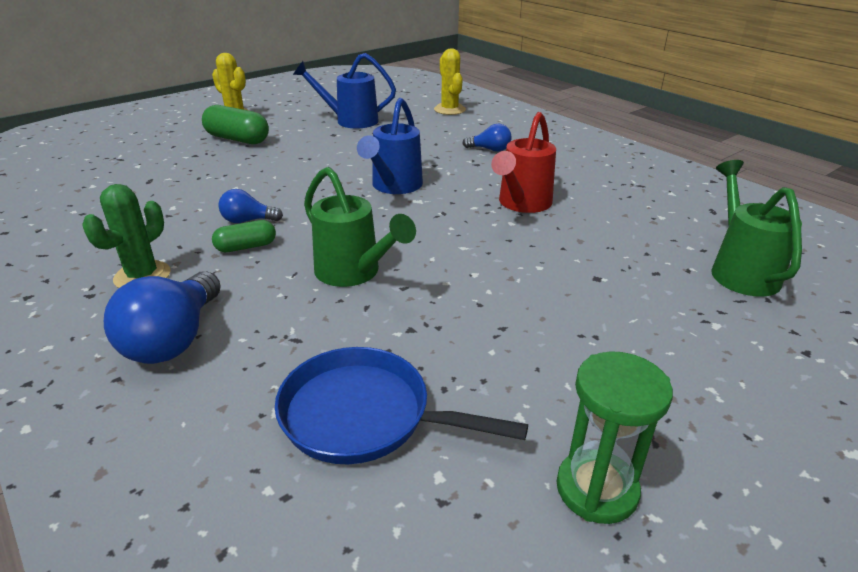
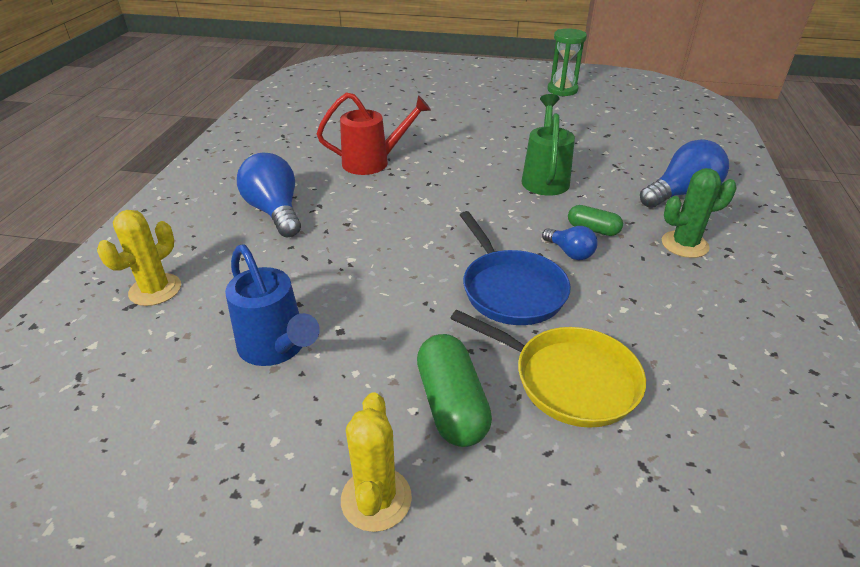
camera: 130 degrees left, 5 degrees up
blue pan [275,347,528,464] -> blue pan moved to [460,211,571,325]
blue watering can [357,98,423,194] -> none
blue light bulb [462,124,512,152] -> blue light bulb [237,153,301,237], size x1.82
green watering can [711,160,802,297] -> none
none -> yellow pan [450,310,646,428]

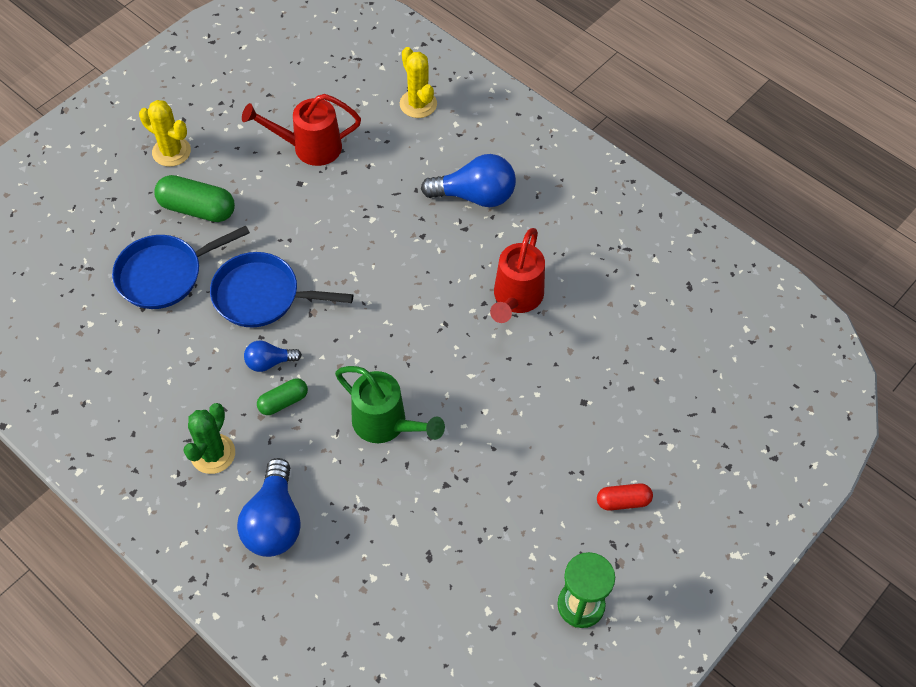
camera: 120 degrees right, 20 degrees up
blue watering can [225,244,320,366] -> red watering can [242,94,361,166]
yellow pan [450,310,646,428] -> blue pan [112,226,250,309]
none -> red capsule [597,483,653,511]

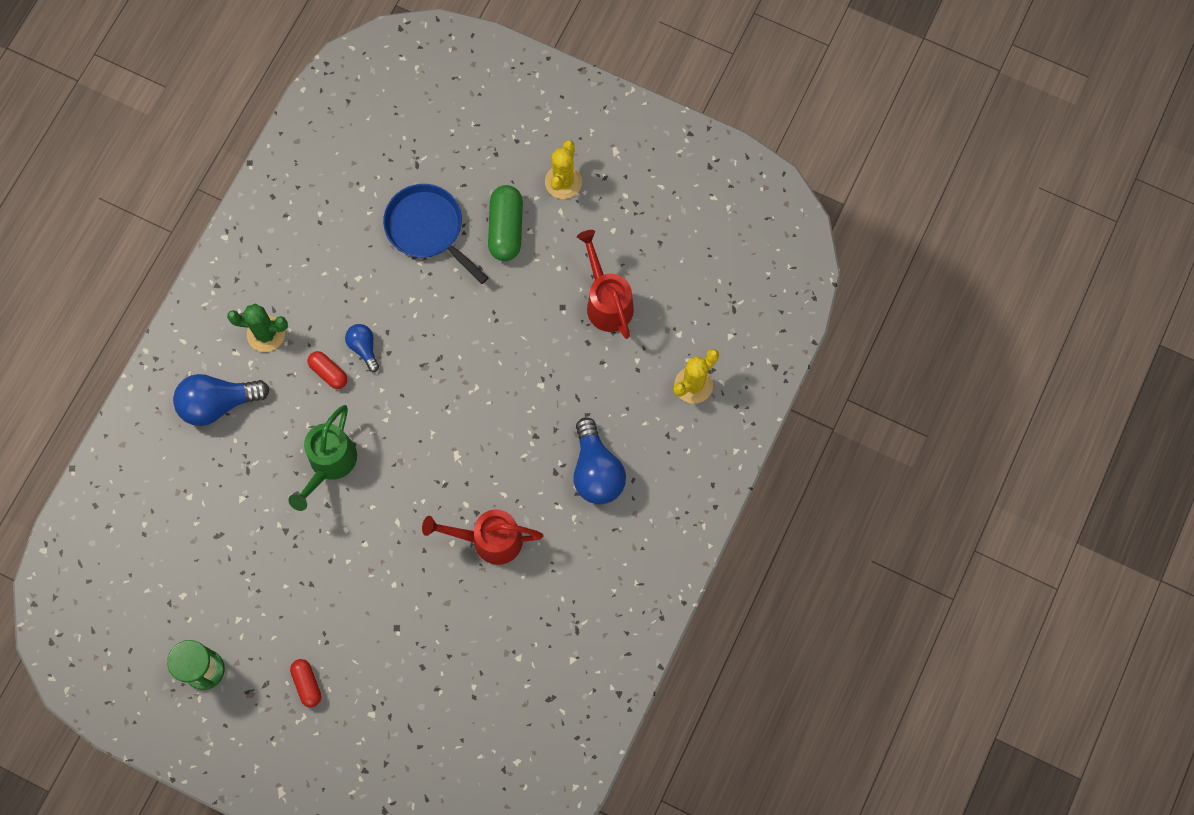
camera: 75 degrees right, 15 degrees up
blue pan [210,252,353,327] -> none
green capsule [257,378,308,415] -> red capsule [308,351,347,389]

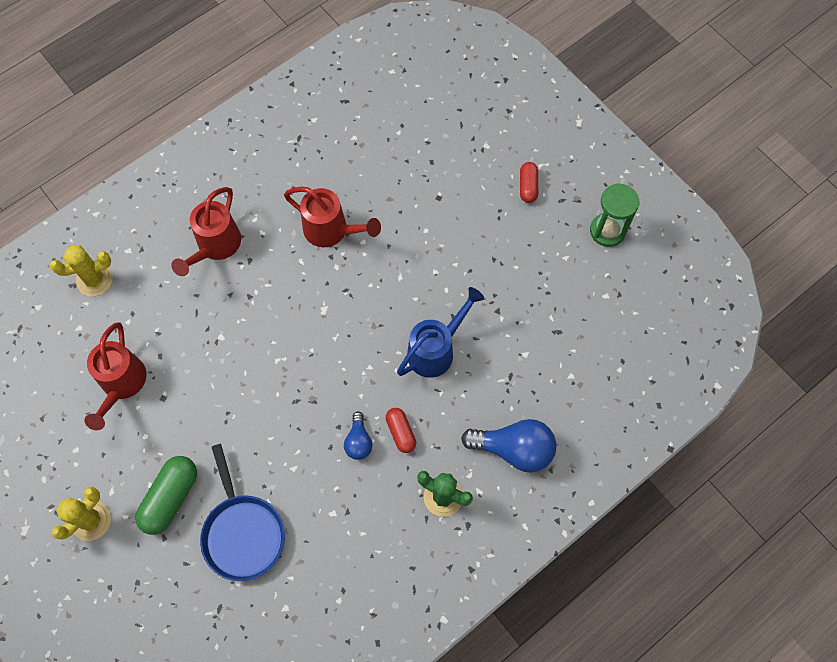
camera: 155 degrees left, 5 degrees down
green watering can [288,405,357,511] -> blue watering can [397,287,485,378]
blue light bulb [574,417,626,504] -> red watering can [171,187,241,276]

